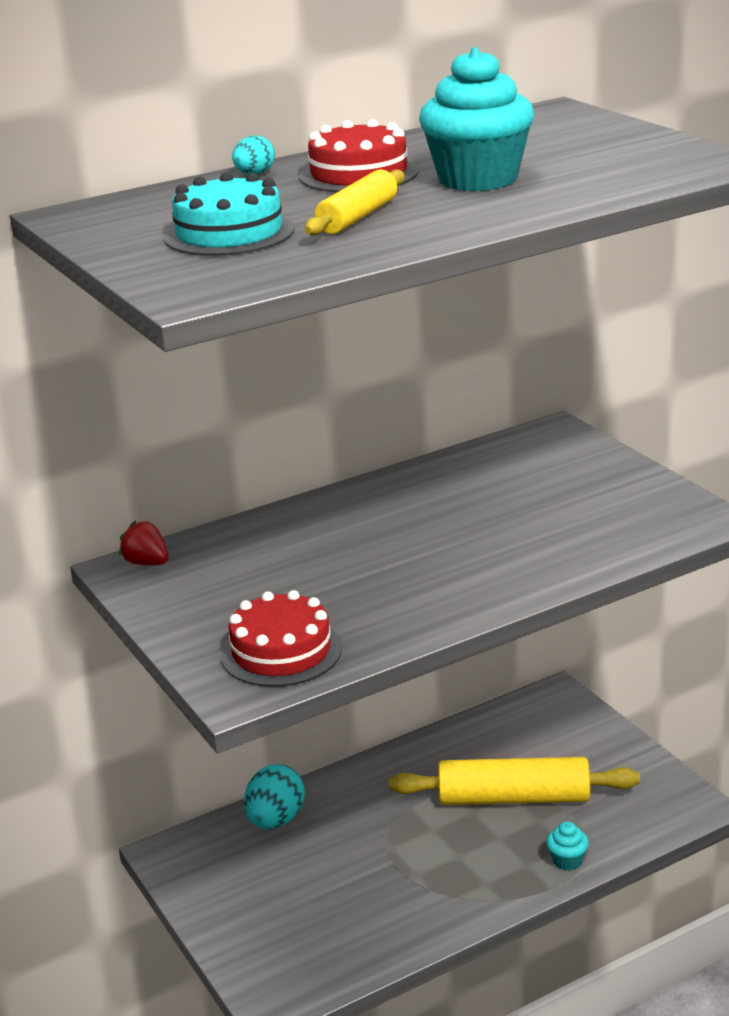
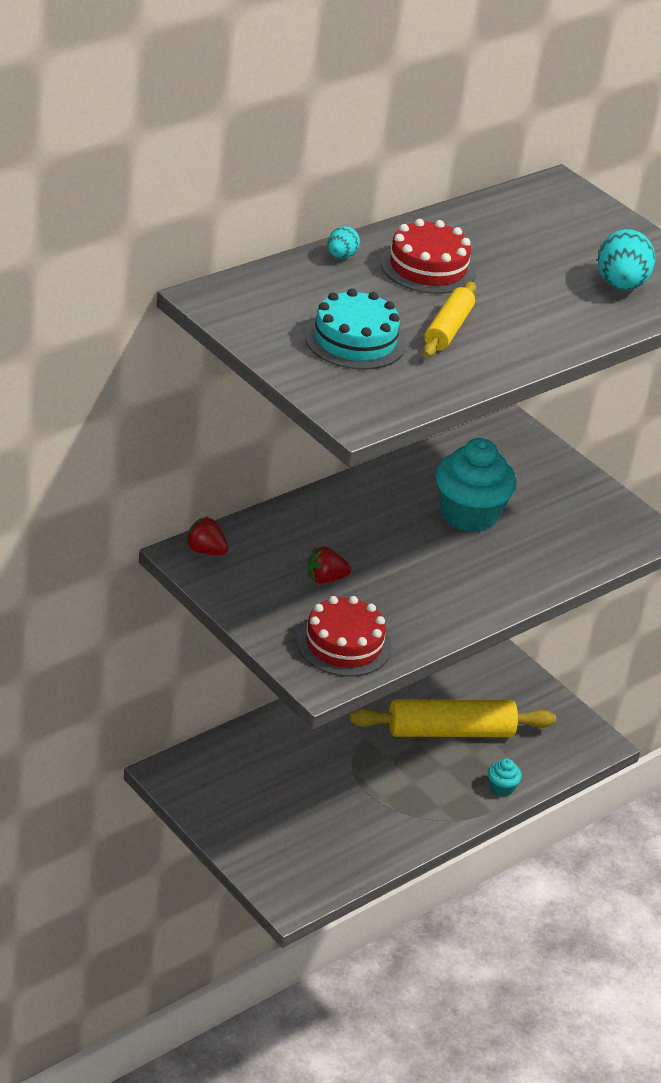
camera: 15 degrees left, 10 degrees up
turquoise egg [244,764,305,829] -> turquoise egg moved to [598,229,655,290]
turquoise cupcake [419,47,534,191] -> turquoise cupcake moved to [435,438,517,533]
none -> red strawberry [308,546,351,584]

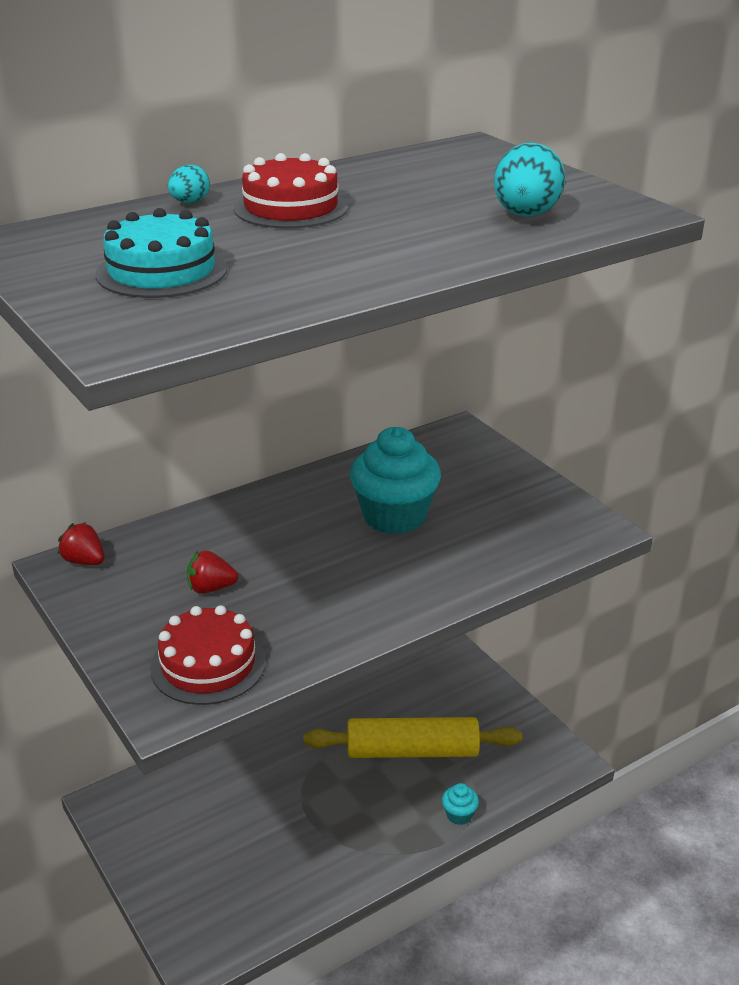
camera: 10 degrees right, 5 degrees down
yellow rolling pin [423,282,476,357] -> none

